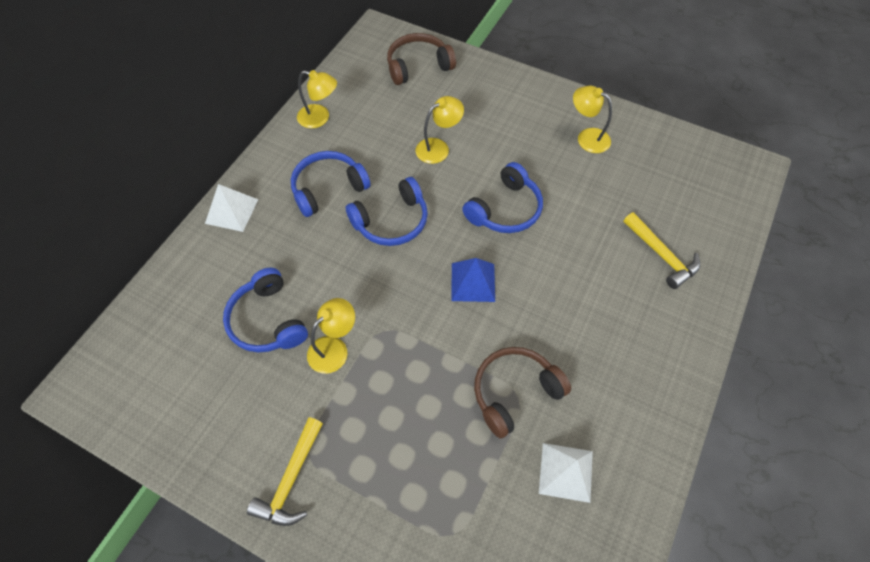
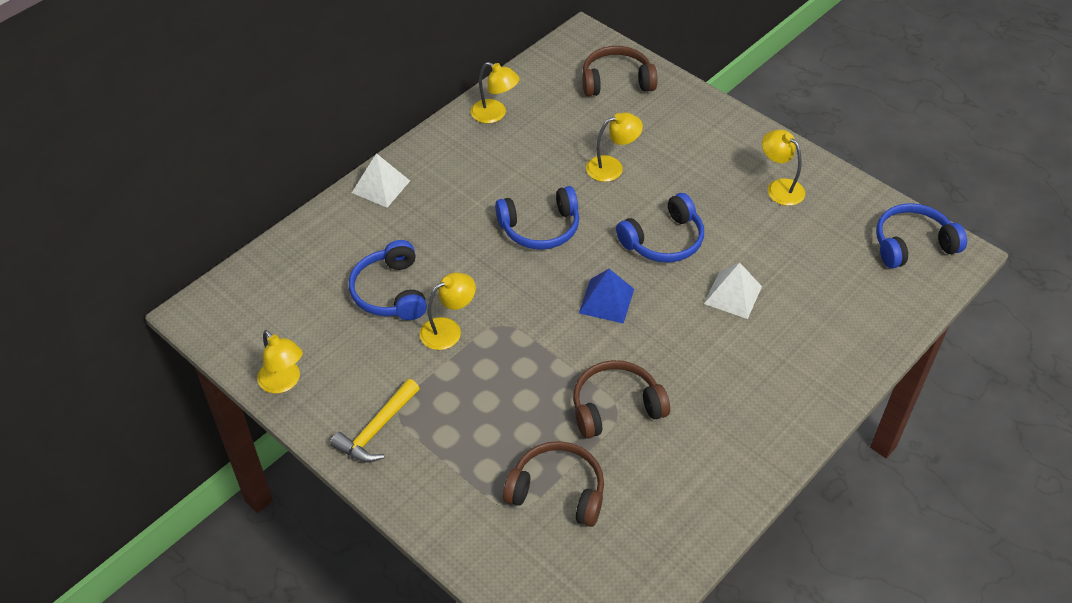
camera: 15 degrees right, 10 degrees down
blue headphones [291,151,371,217] -> blue headphones moved to [876,203,967,269]
white pyramid [539,443,593,503] -> white pyramid moved to [704,263,762,319]
yellow hammer [623,212,700,289] -> none
none -> yellow lamp [257,330,303,394]
none -> brown headphones [503,441,604,527]

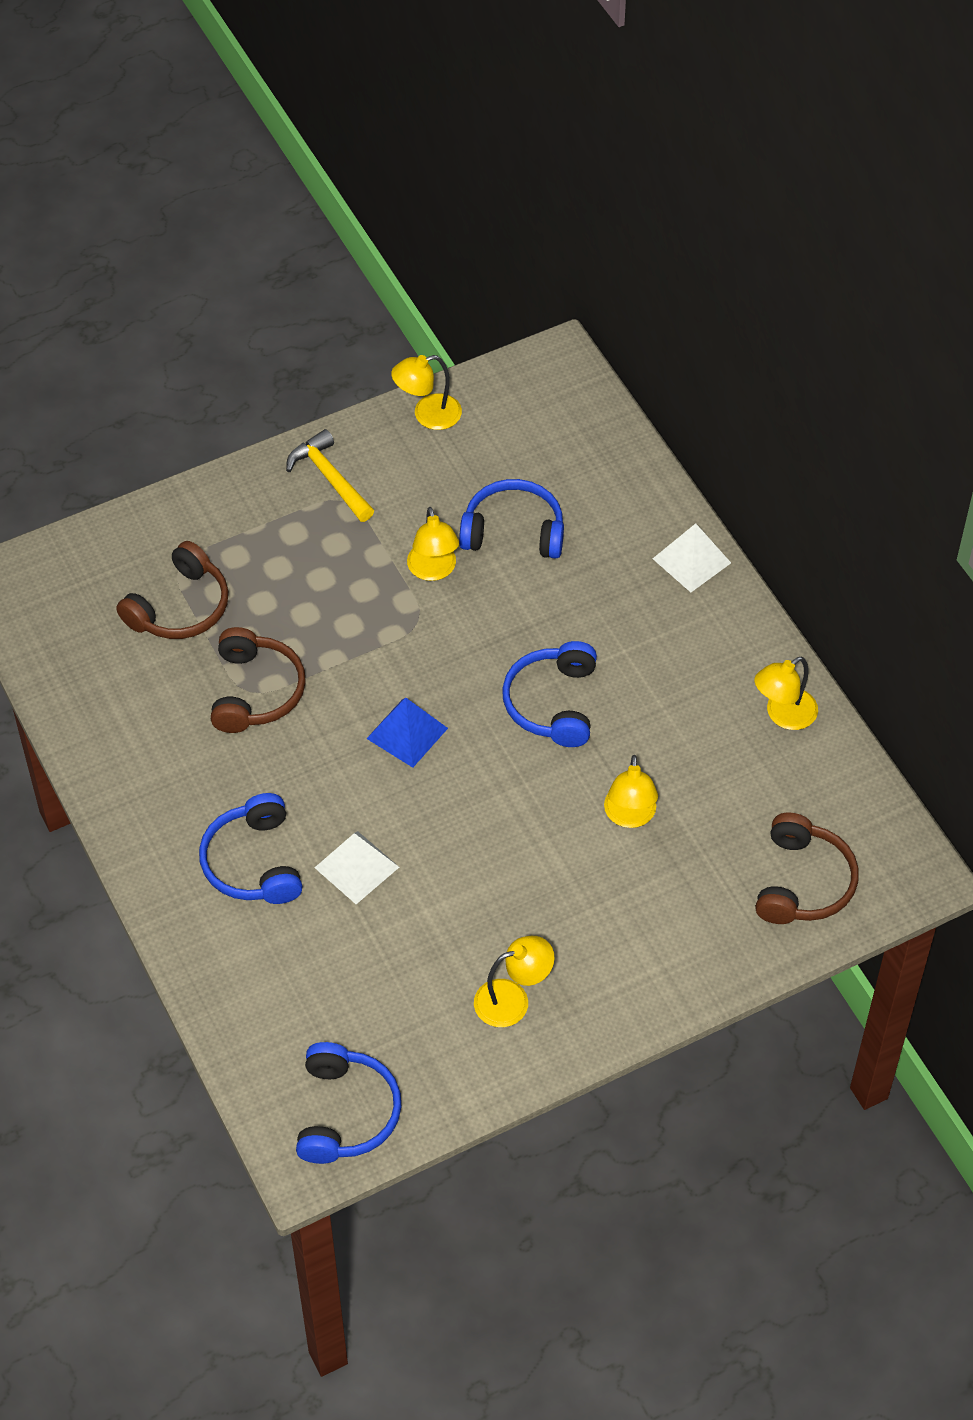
camera: 110 degrees right, 5 degrees up
blue headphones [616,193,704,263] -> blue headphones moved to [199,793,302,904]

